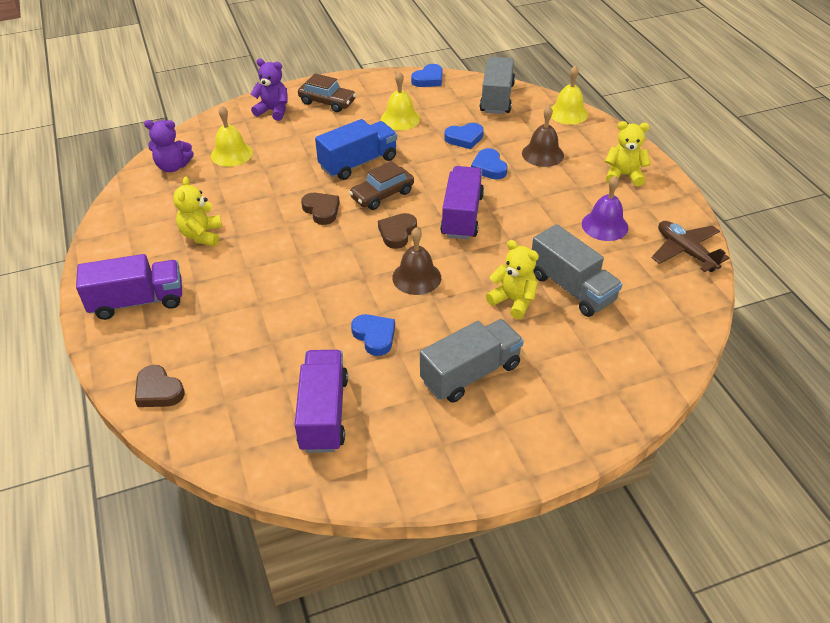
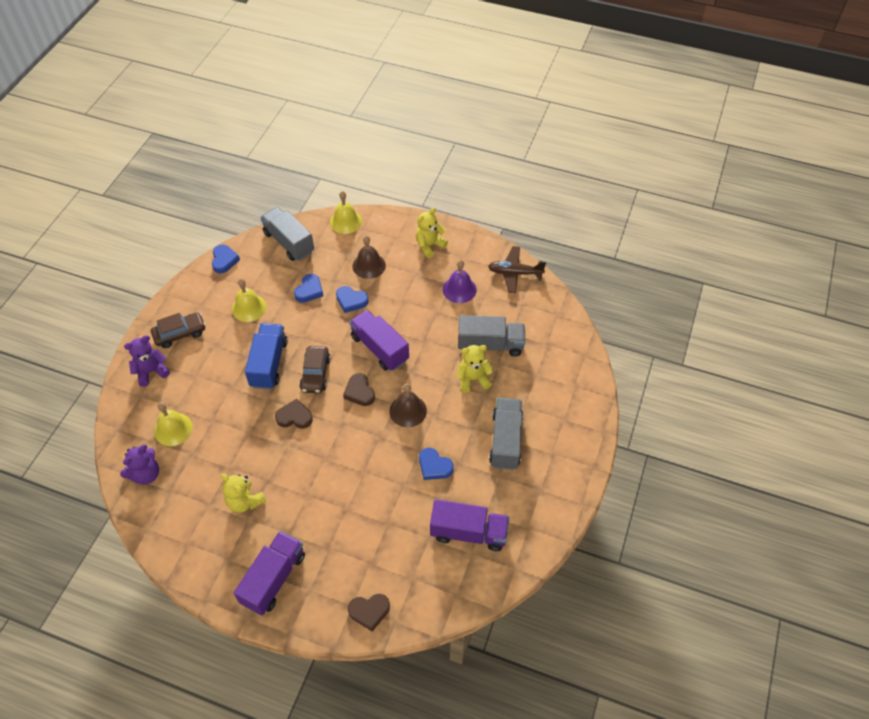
camera: 50 degrees left, 10 degrees up
purple truck [295,350,348,453] -> purple truck turned 150 degrees clockwise [430,499,509,551]
blue heart [351,314,395,356] -> blue heart turned 150 degrees counterclockwise [419,448,454,480]

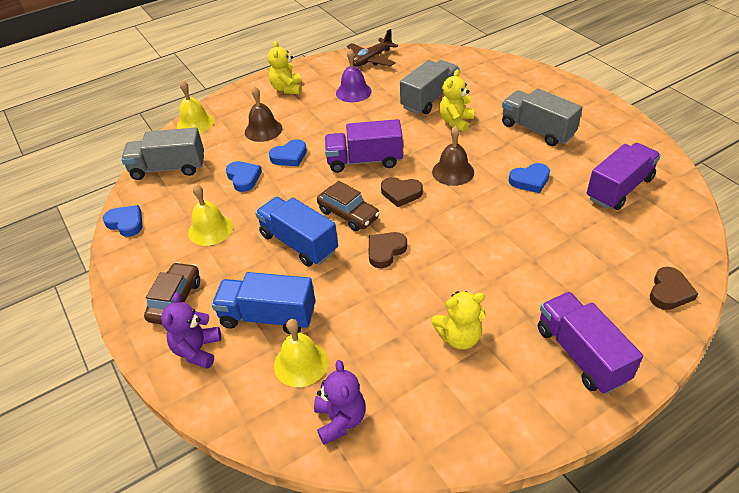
camera: 50 degrees left, 10 degrees down
none -> blue truck [212,272,315,334]

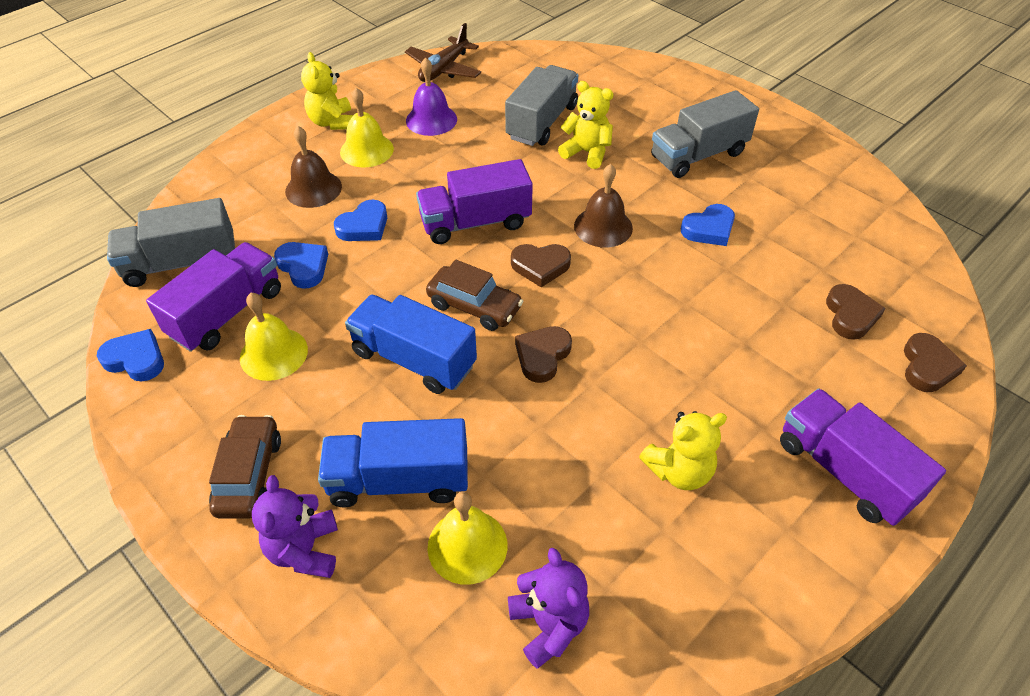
camera: 15 degrees left, 5 degrees up
yellow bell [177,80,214,134] -> yellow bell moved to [340,88,394,167]
yellow teddy bear [439,69,475,132] -> yellow teddy bear turned 105 degrees clockwise [558,81,614,169]
grey truck [502,89,583,146] -> grey truck turned 60 degrees counterclockwise [651,90,759,178]
purple truck [587,143,661,210] -> purple truck moved to [146,242,281,352]
none -> brown heart [826,284,886,340]

